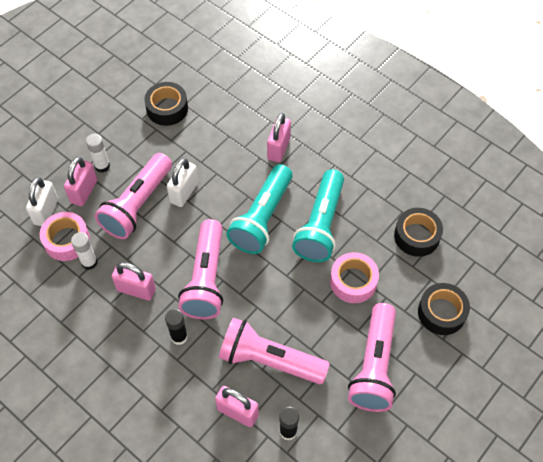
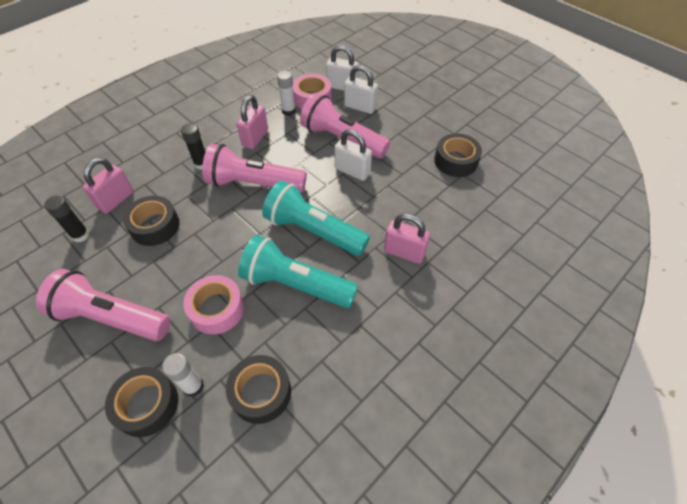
camera: 95 degrees right, 5 degrees down
pink padlock [64,157,97,206] -> white padlock [344,65,378,114]
white glue stick [86,134,110,173] -> white glue stick moved to [162,353,204,397]
pink flashlight [219,318,330,384] -> black tape [123,196,180,246]

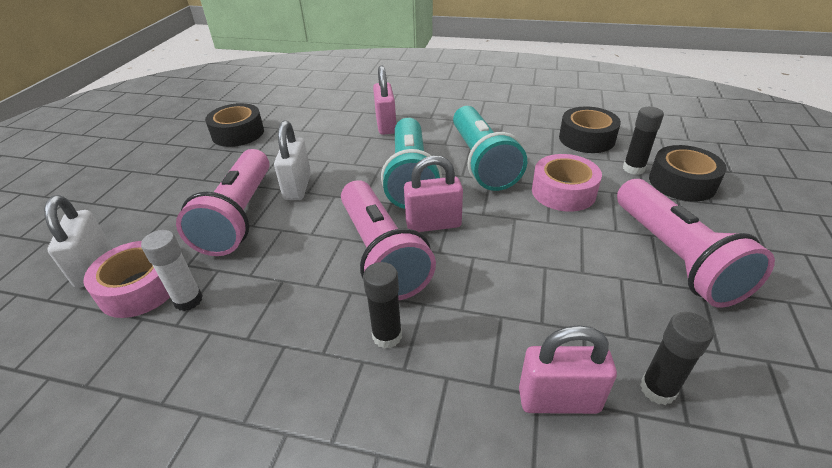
camera: 120 degrees left, 15 degrees down
black tape [123,196,180,246] -> none
white glue stick [162,353,204,397] -> black glue stick [623,107,664,175]
pink padlock [237,95,268,149] -> pink padlock moved to [404,156,463,232]
white padlock [344,65,378,114] -> none

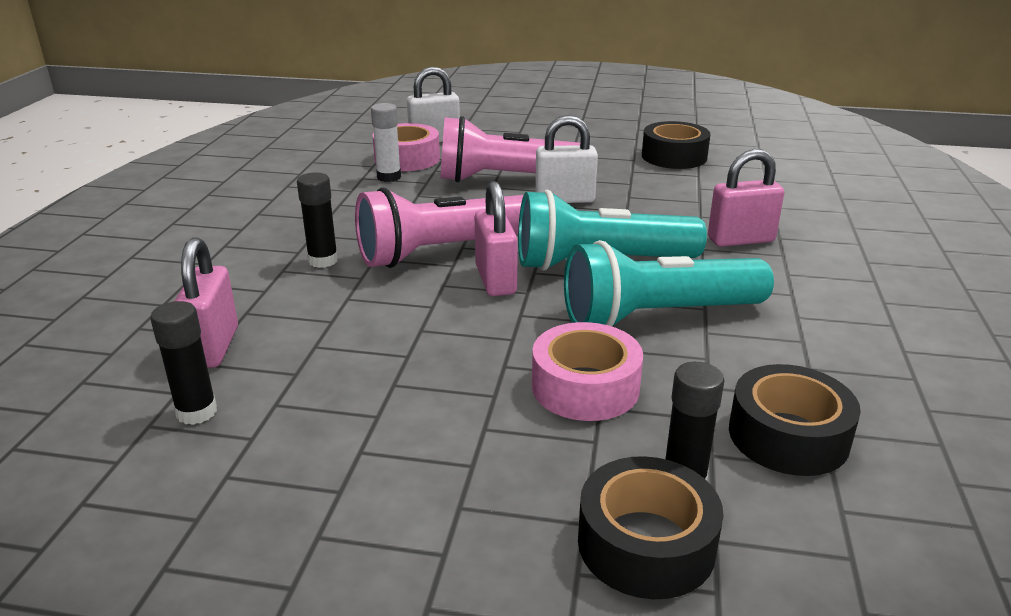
camera: 85 degrees right, 10 degrees down
pink flashlight [617,179,775,308] -> none

